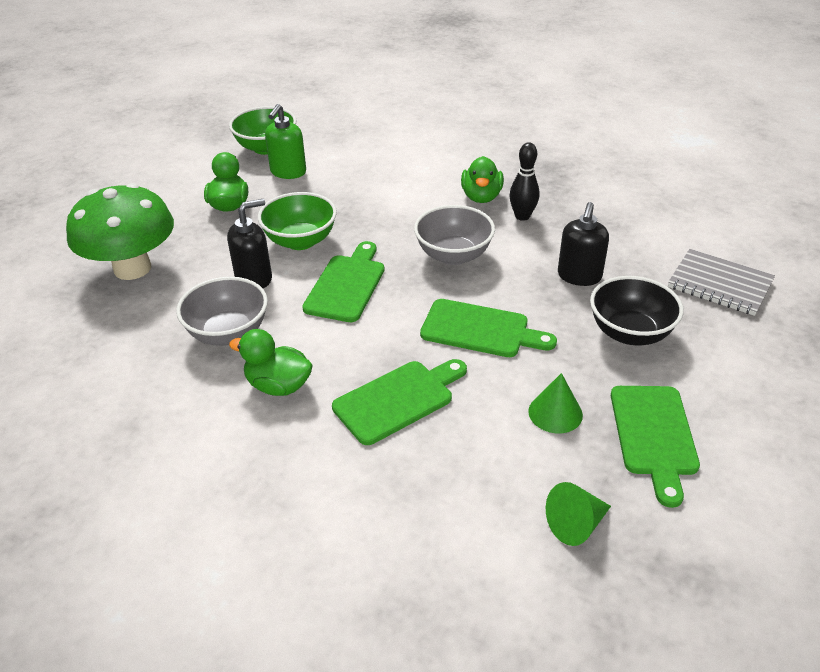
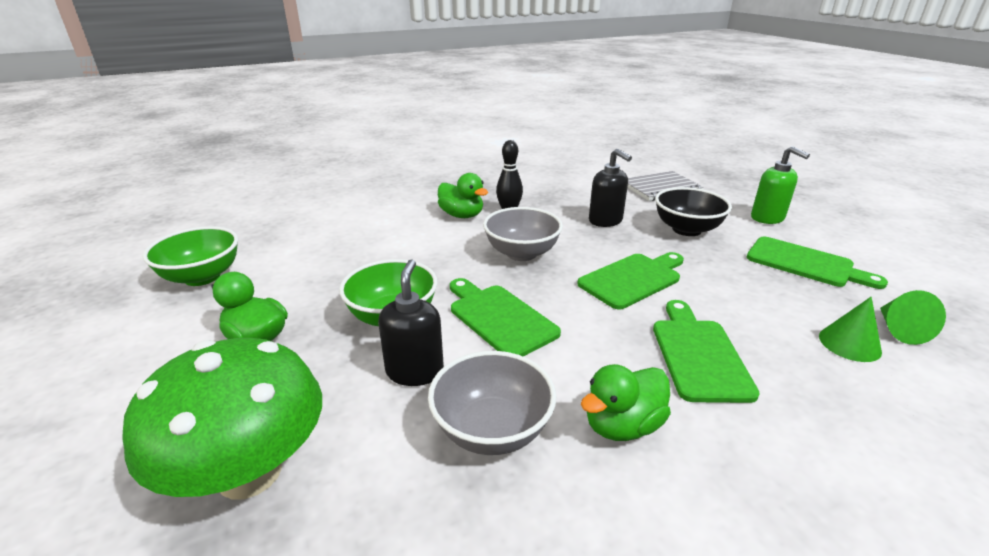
camera: 55 degrees left, 10 degrees down
green soap dispenser [265,104,306,179] -> green soap dispenser moved to [751,146,810,224]
green cone [528,373,583,433] -> green cone moved to [819,297,882,362]

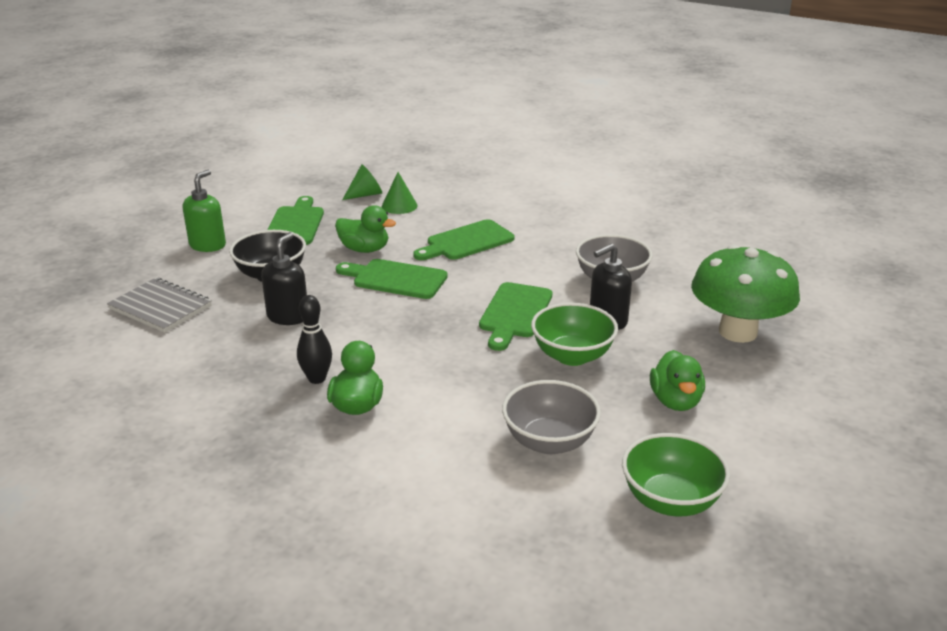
camera: 125 degrees left, 0 degrees up
grey bowl [483,207,563,261] -> grey bowl moved to [502,380,601,454]
green duck [581,364,671,441] -> green duck moved to [335,205,396,253]

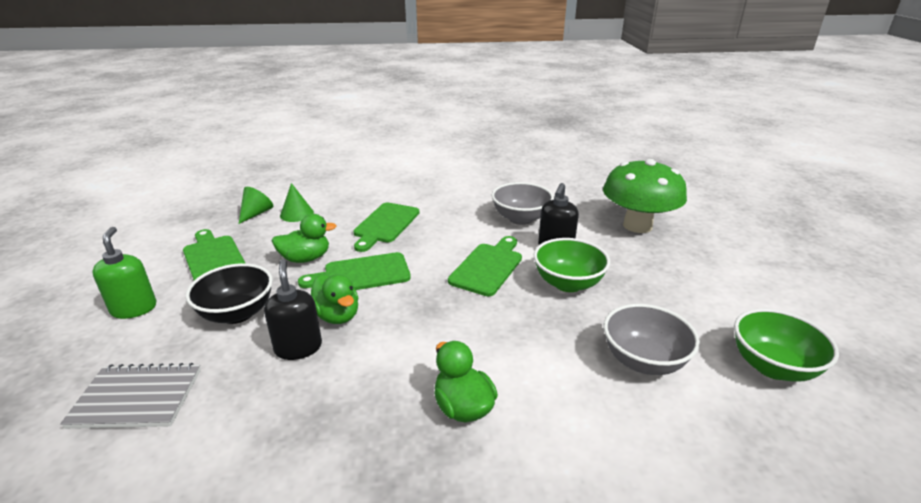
camera: 35 degrees left, 0 degrees up
black bowling pin [297,295,332,384] -> none
green cutting board [479,282,552,351] -> green cutting board turned 135 degrees counterclockwise [448,236,522,296]
green duck [650,350,705,411] -> green duck moved to [311,274,358,324]

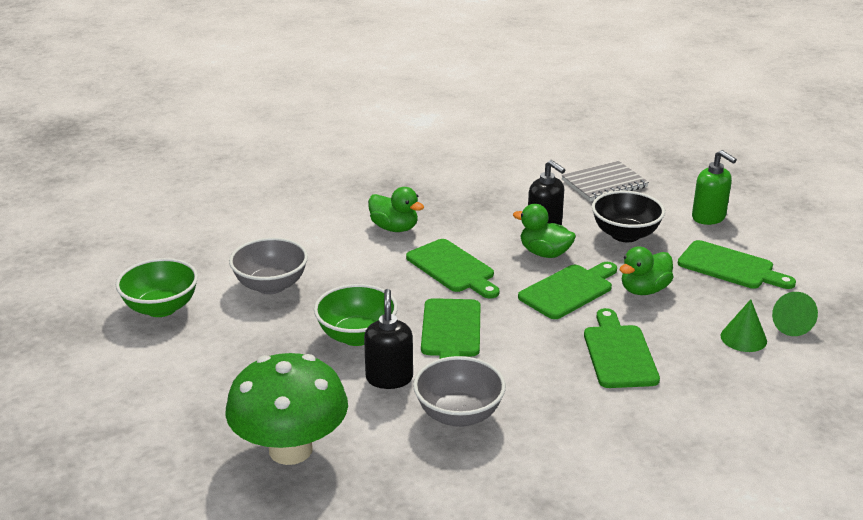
camera: 155 degrees right, 0 degrees up
none -> green cutting board [406,239,500,299]

